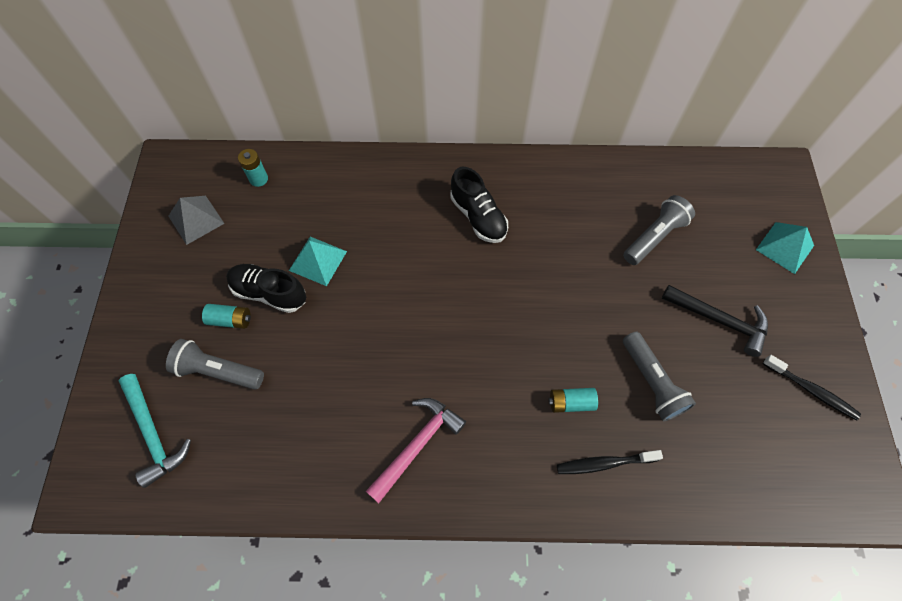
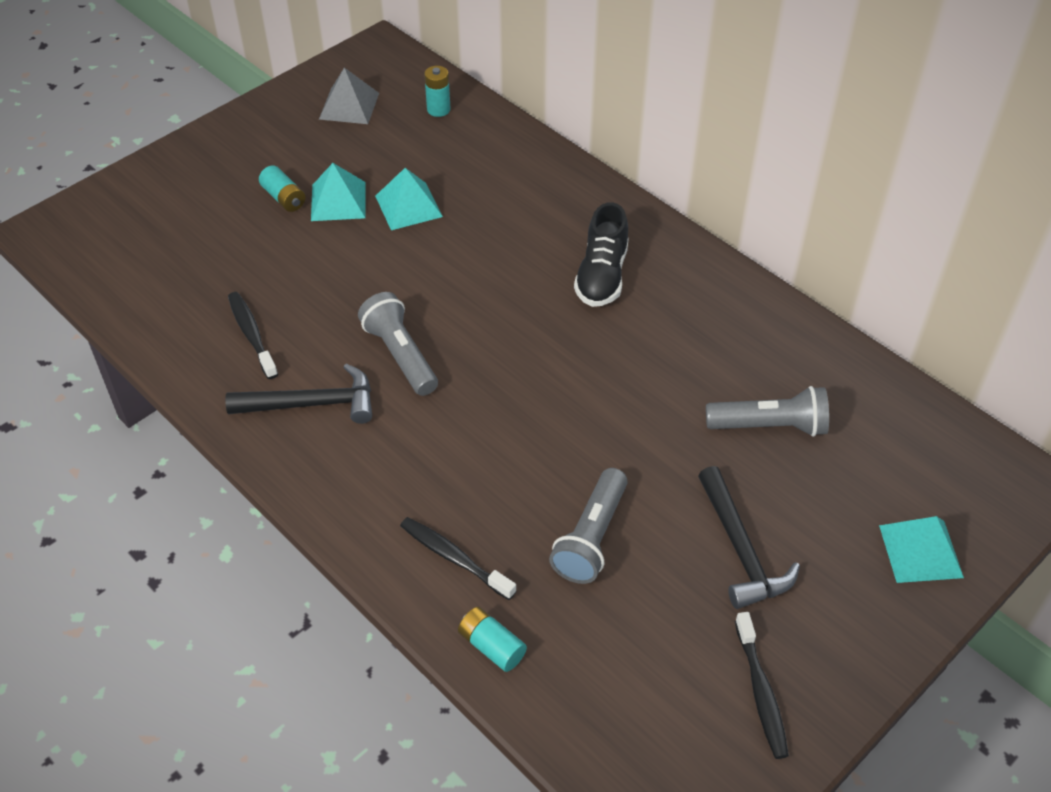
camera: 45 degrees right, 15 degrees down
turquoise hammer [118,374,191,488] -> none
grey flashlight [166,339,264,390] -> grey flashlight moved to [358,292,438,396]
black shoe [226,264,306,313] -> turquoise pyramid [311,163,366,221]
pink hammer [366,398,466,503] -> black hammer [225,364,372,424]
turquoise battery [548,388,598,413] -> turquoise battery moved to [458,607,527,672]
none -> black toothbrush [228,292,278,379]

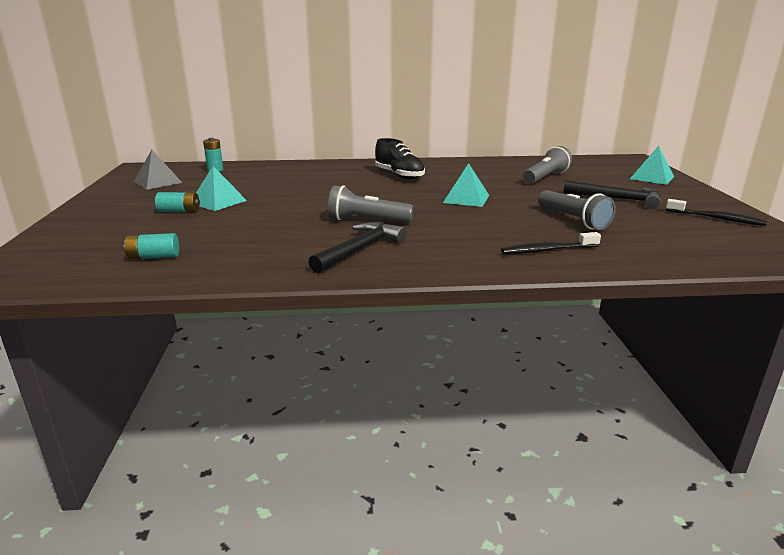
camera: 50 degrees left, 25 degrees down
black toothbrush [228,292,278,379] -> none
turquoise pyramid [375,168,443,230] -> turquoise pyramid moved to [443,163,489,207]
turquoise battery [458,607,527,672] -> turquoise battery moved to [123,233,179,260]

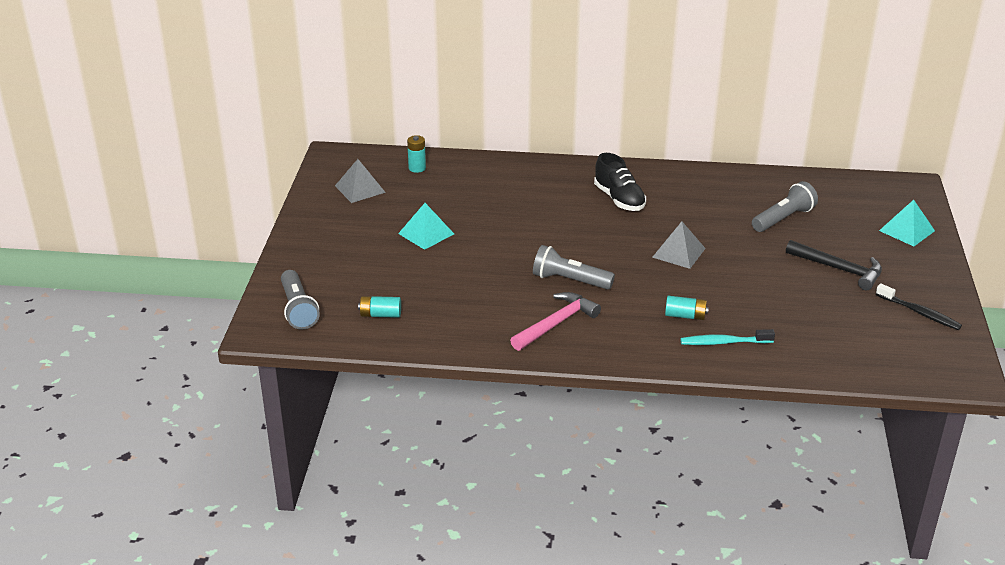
camera: 10 degrees right, 10 degrees up
turquoise battery [155,192,200,212] -> turquoise battery moved to [665,296,709,320]
black hammer [308,222,407,273] -> pink hammer [510,292,601,351]
turquoise pyramid [443,163,489,207] -> grey pyramid [652,222,706,269]
black toothbrush [501,232,601,254] -> turquoise toothbrush [680,329,775,345]
grey flashlight [538,190,616,230] -> grey flashlight moved to [281,270,320,330]

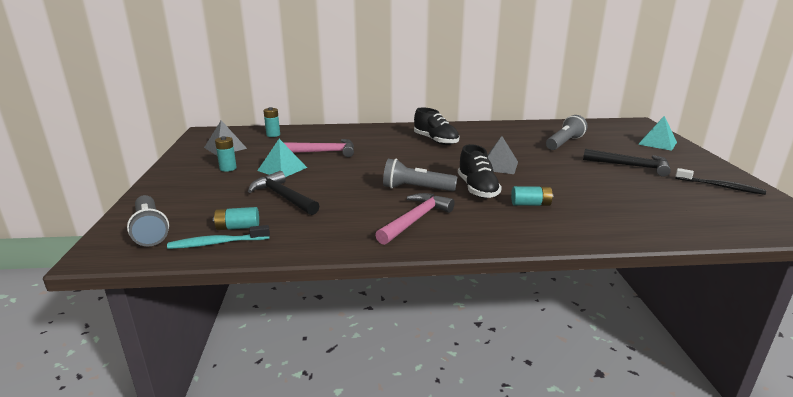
camera: 10 degrees left, 10 degrees down
turquoise toothbrush [680,329,775,345] -> turquoise toothbrush moved to [167,225,270,249]
none -> turquoise battery [215,136,237,172]
none -> black hammer [248,171,319,215]
none -> pink hammer [283,139,354,157]
none -> black shoe [458,144,502,198]

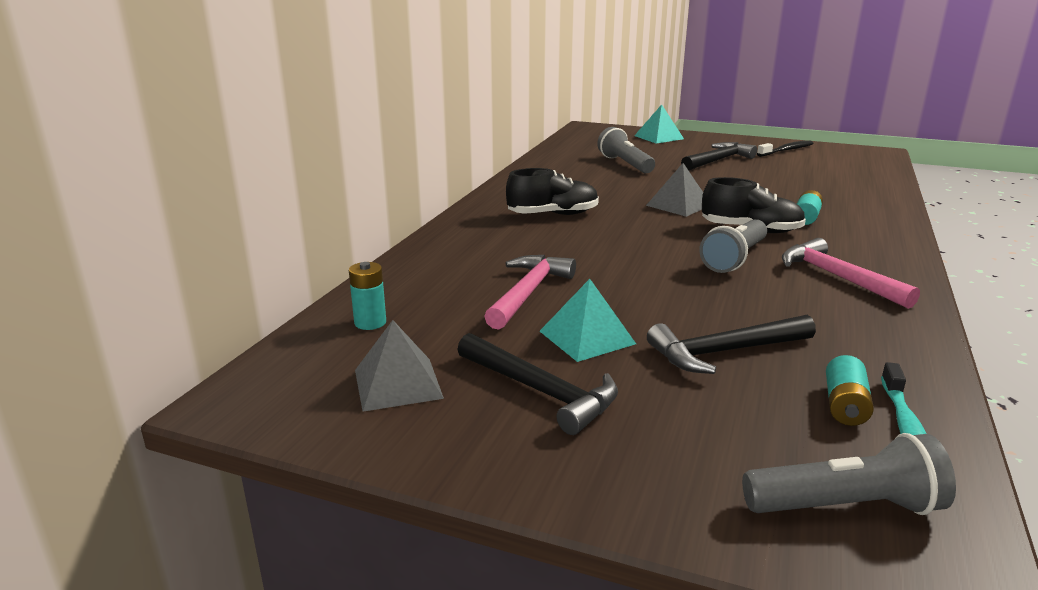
camera: 65 degrees left, 0 degrees up
turquoise battery [215,136,237,172] -> black hammer [457,333,618,435]

